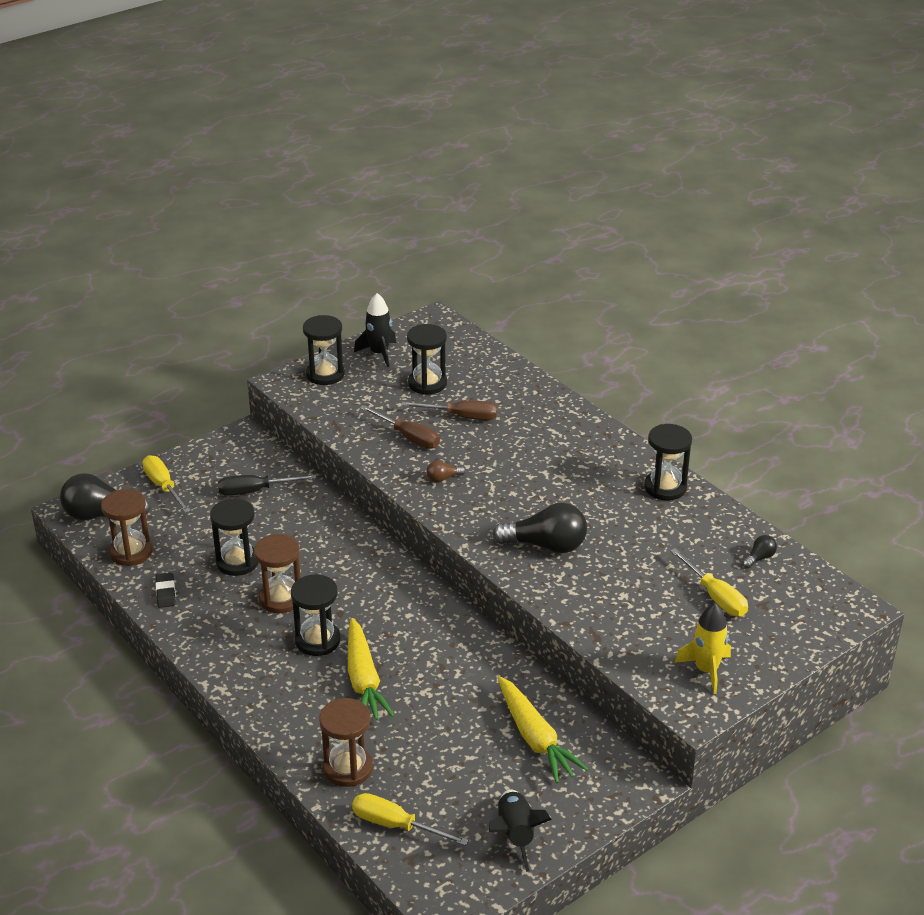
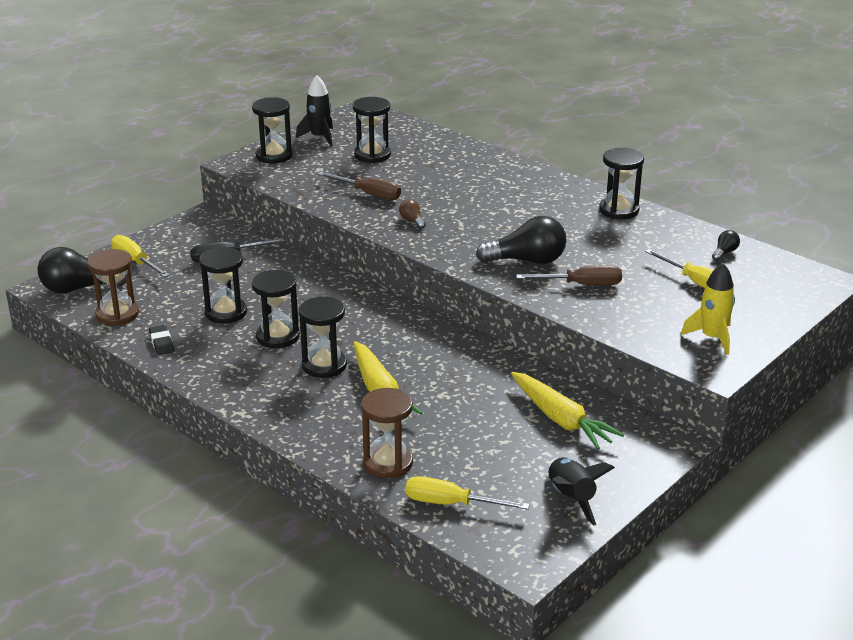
camera: 10 degrees left, 5 degrees down
brown hourglass [254,534,300,613] -> black hourglass [252,270,300,348]
brown screwdriver [401,400,497,420] -> brown screwdriver moved to [516,265,622,286]
brown light bulb [426,461,466,482] -> brown light bulb turned 90 degrees clockwise [399,199,426,229]

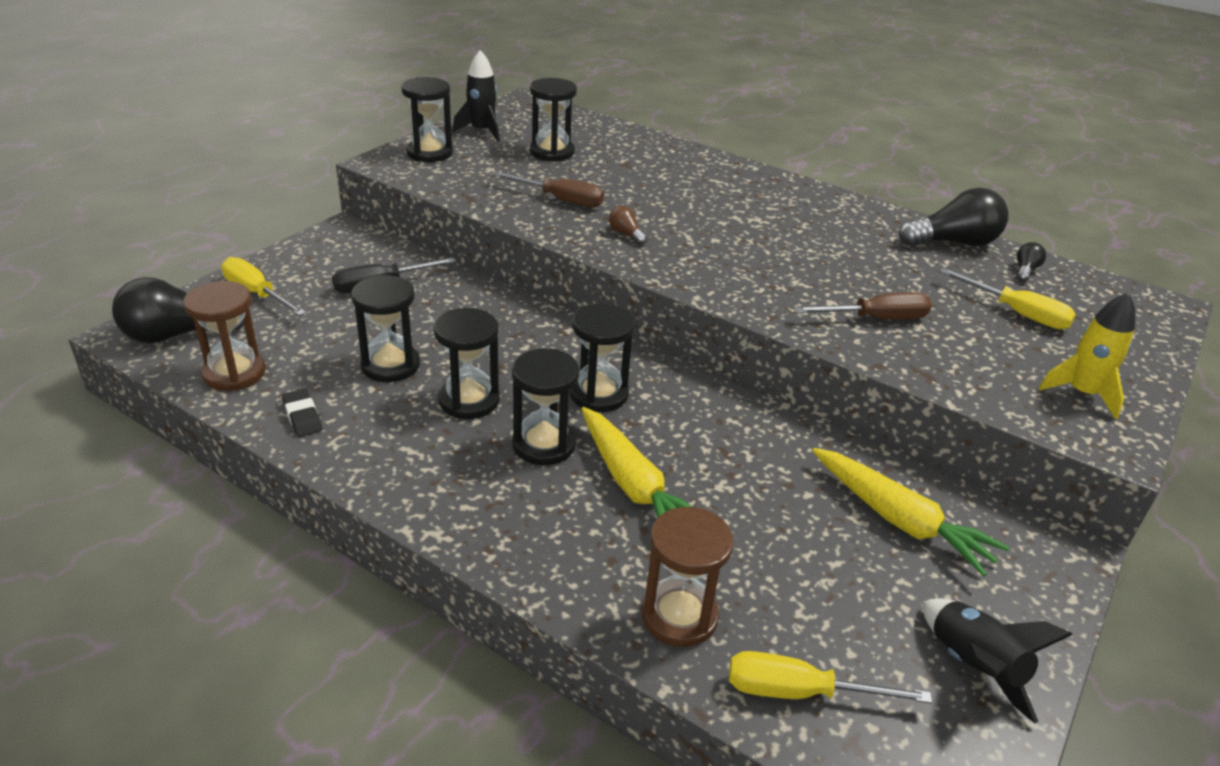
camera: 10 degrees left, 5 degrees up
black light bulb [476,216,566,264] -> black light bulb moved to [899,187,1009,246]
black hourglass [599,148,644,219] -> black hourglass moved to [570,303,635,412]

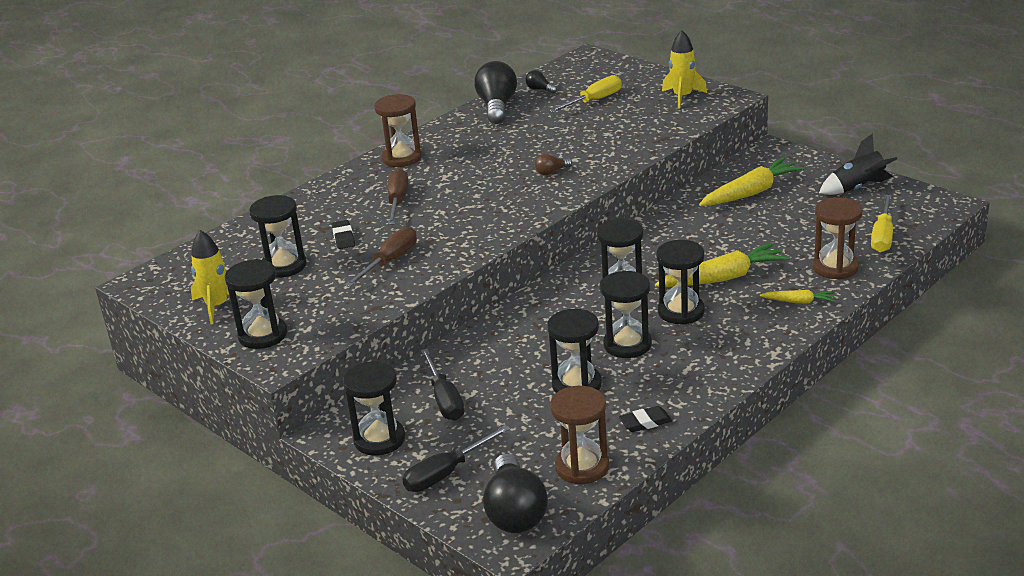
camera: 75 degrees left, 5 degrees down
yellow screwdriver [221,257,306,316] -> black screwdriver [402,425,511,492]
black rocket [453,50,500,142] -> yellow rocket [191,230,238,324]
brown light bulb [609,206,647,245] -> brown light bulb moved to [535,154,572,175]
brown screwdriver [794,292,932,320] -> brown screwdriver moved to [388,169,409,225]
none -> black eraser [332,220,355,249]
none -> black hourglass [343,361,405,455]
none -> brown hourglass [374,94,422,167]
none -> yellow carrot [760,290,835,304]

